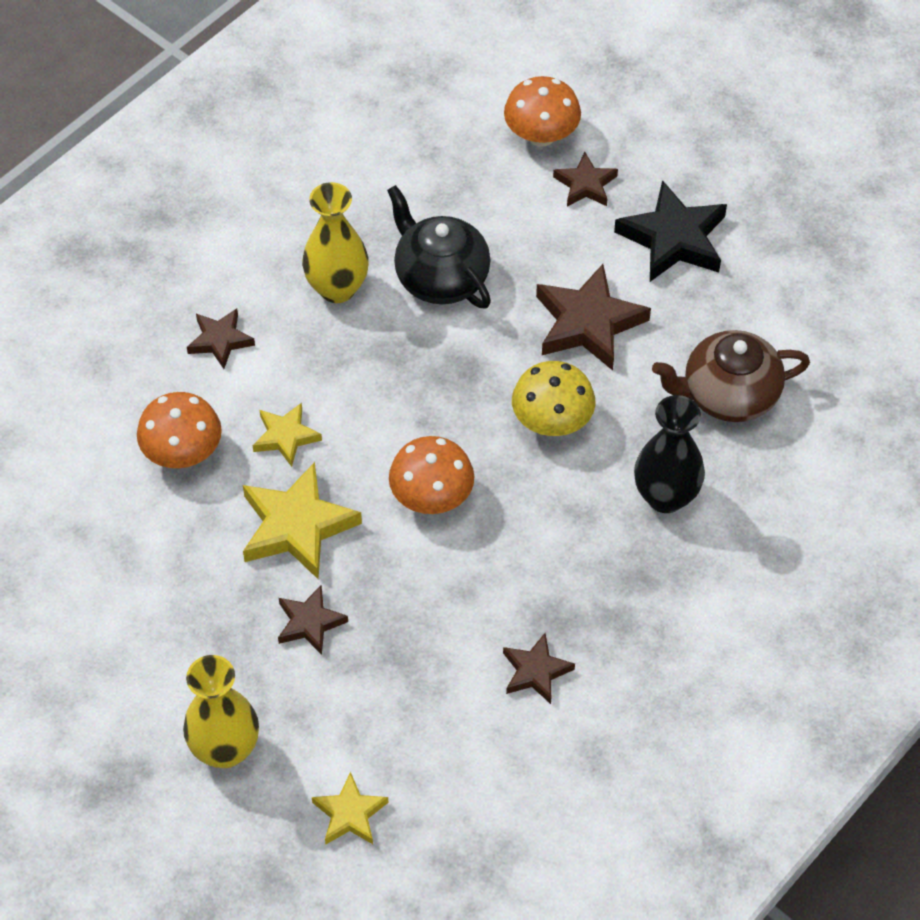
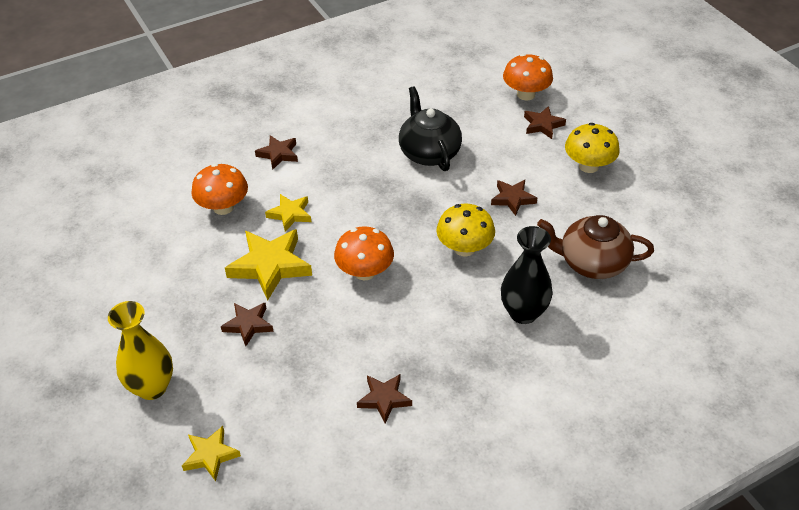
camera: 20 degrees right, 10 degrees down
yellow vase [302,182,369,303] -> none
brown star [536,264,651,370] -> brown star [491,180,537,216], size x0.57
black star [614,180,727,282] -> yellow mushroom [565,123,620,173]

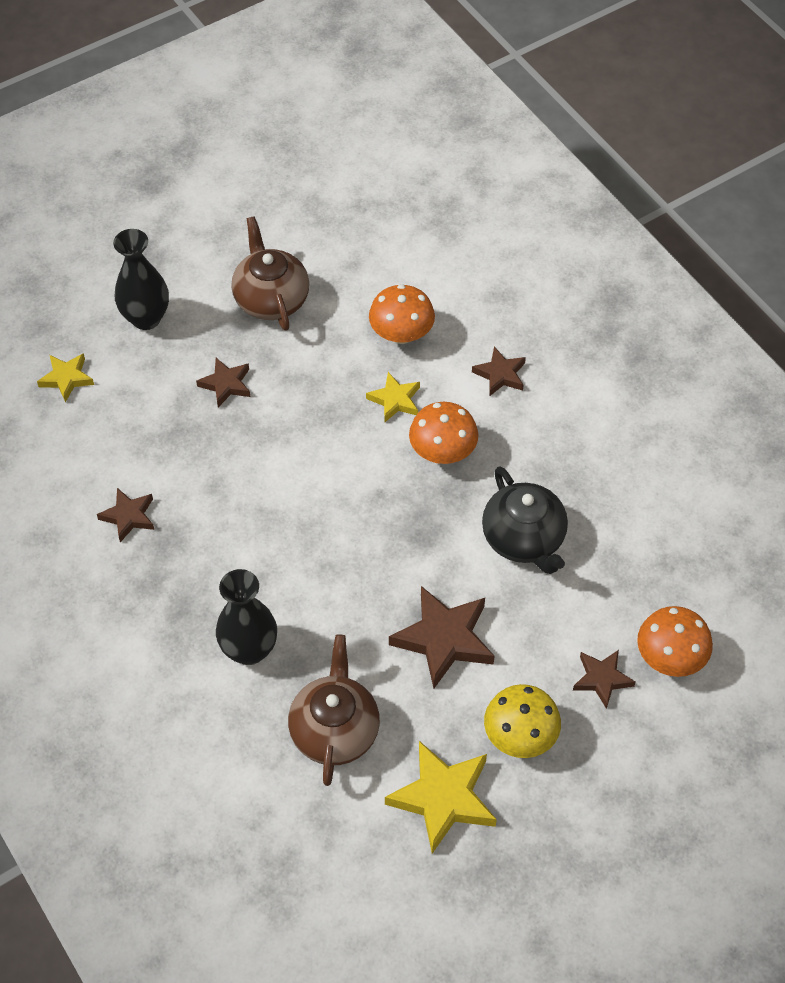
camera: 85 degrees right, 10 degrees up
yellow vase [108,301,173,400] -> black vase [113,229,169,330]
yellow star [225,229,312,300] -> yellow star moved to [385,741,497,854]
orange mushroom [334,226,394,280] -> orange mushroom moved to [409,402,478,464]
black teapot [399,86,462,171] -> black teapot turned 90 degrees clockwise [482,466,568,574]
yellow mushroom [436,203,495,257] -> none
brown star [491,180,537,216] -> brown star [389,586,495,689], size x1.74
none -> brown teapot [231,216,309,331]

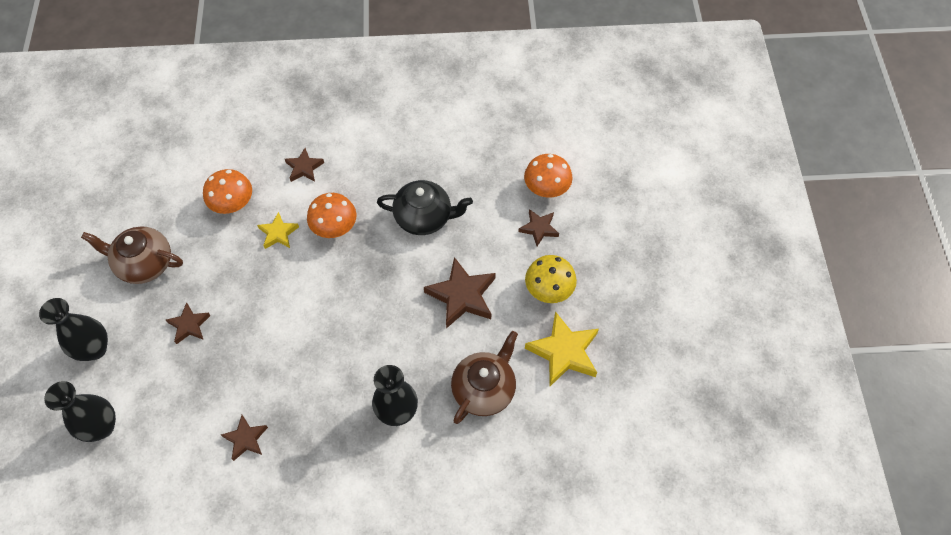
camera: 60 degrees left, 5 degrees up
yellow star [37,353,94,403] -> black vase [44,381,116,442]
brown teapot [288,634,380,786] -> brown teapot turned 90 degrees clockwise [451,331,518,424]

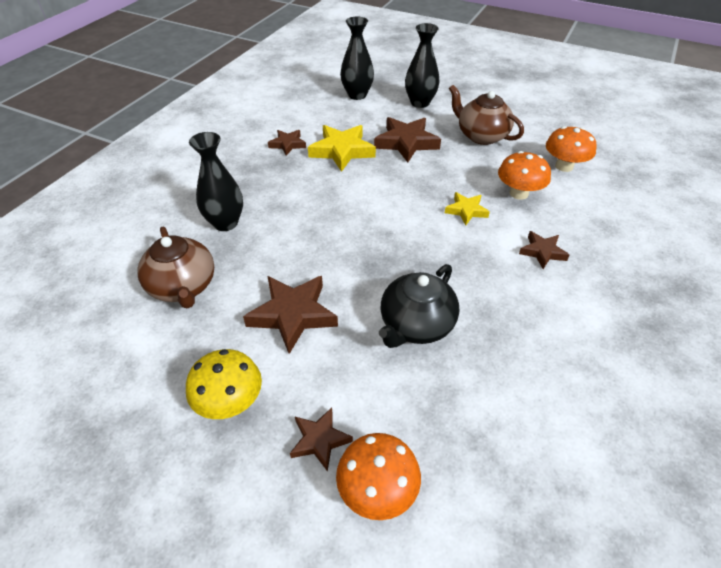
camera: 120 degrees right, 15 degrees down
brown teapot [81,226,183,284] -> brown teapot turned 90 degrees counterclockwise [449,85,524,145]
brown star [166,302,211,344] -> brown star [374,117,441,163], size x1.74
orange mushroom [307,193,356,238] -> orange mushroom moved to [546,126,597,172]
yellow star [525,311,599,386] -> yellow star moved to [308,125,376,172]

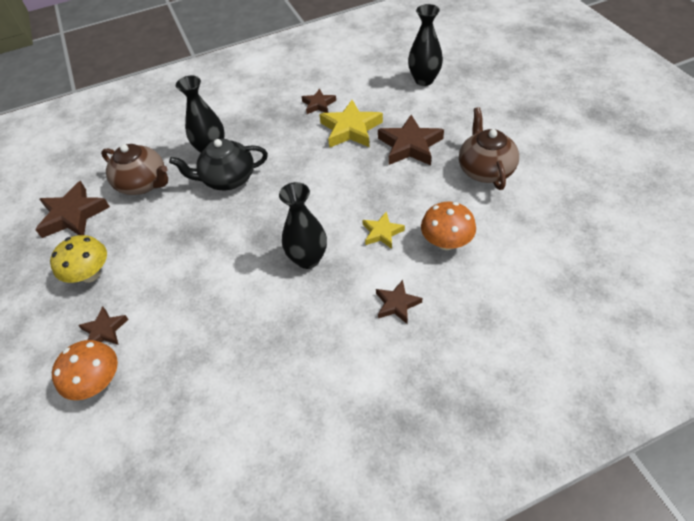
camera: 45 degrees right, 5 degrees up
brown teapot [137,227,214,308] -> brown teapot turned 75 degrees counterclockwise [101,144,168,195]
brown star [243,276,338,354] -> brown star moved to [36,181,110,238]
black teapot [379,264,459,348] -> black teapot moved to [169,139,268,190]
black vase [405,23,439,108] -> black vase moved to [279,182,327,269]
orange mushroom [546,126,597,172] -> none

